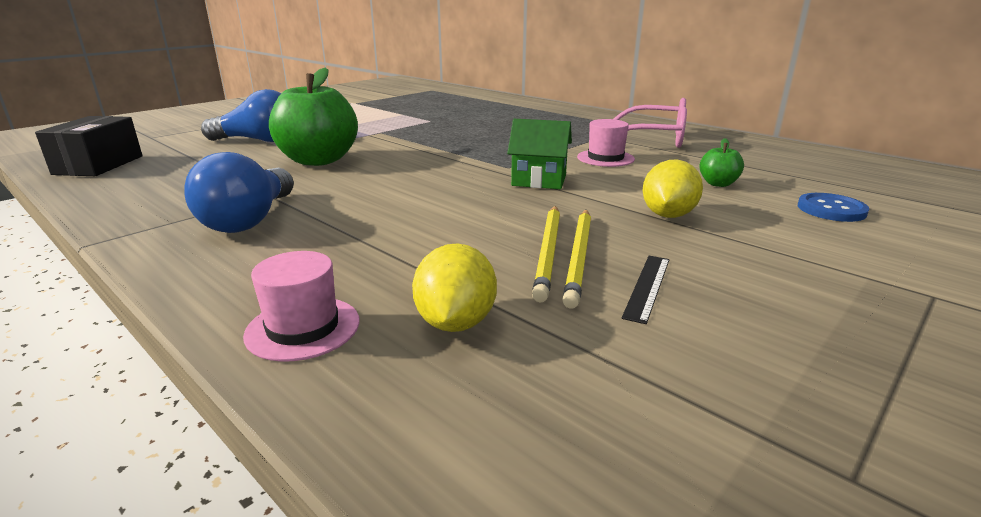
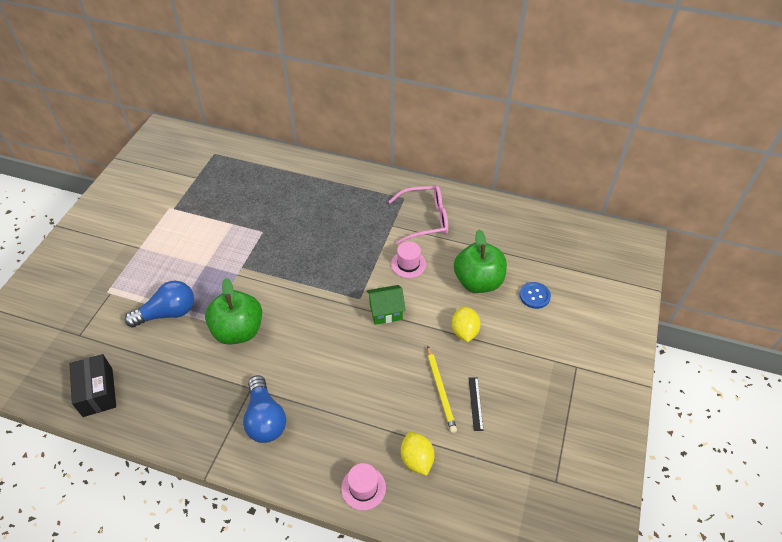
camera: 25 degrees left, 25 degrees up
yellow pencil [532,206,560,302] -> none
green apple [699,138,744,187] -> green apple [454,229,507,293], size x2.27

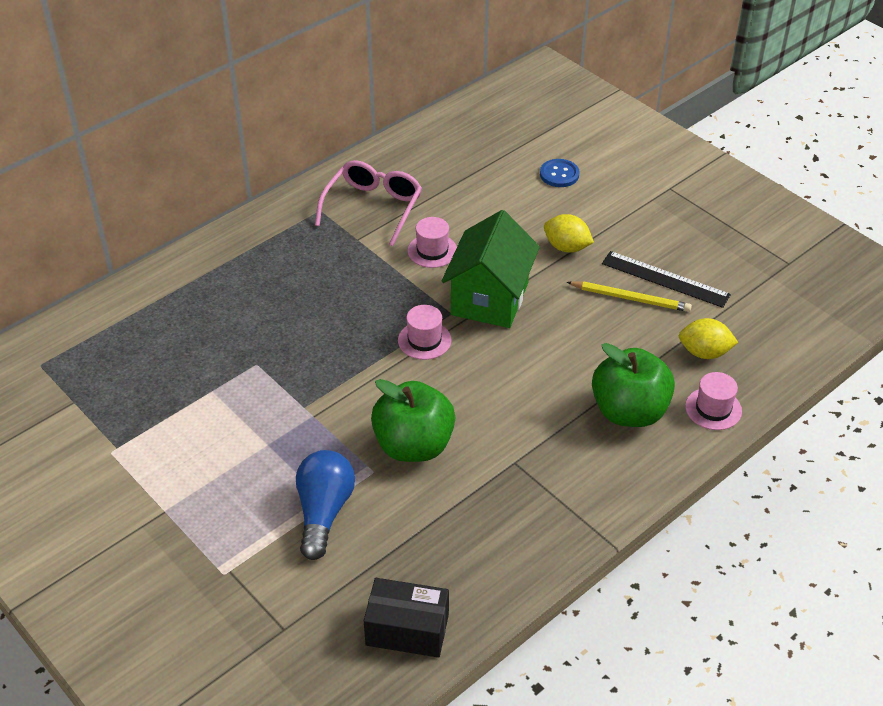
camera: 60 degrees left, 5 degrees down
blue light bulb [243,375,286,443] -> none
green house [367,285,406,325] -> green house [441,210,540,328], size x1.73
green apple [454,229,507,293] -> green apple moved to [592,343,675,427]
black ruler [469,377,484,431] -> black ruler [602,251,731,308], size x1.78
none -> pink hat [398,305,451,360]

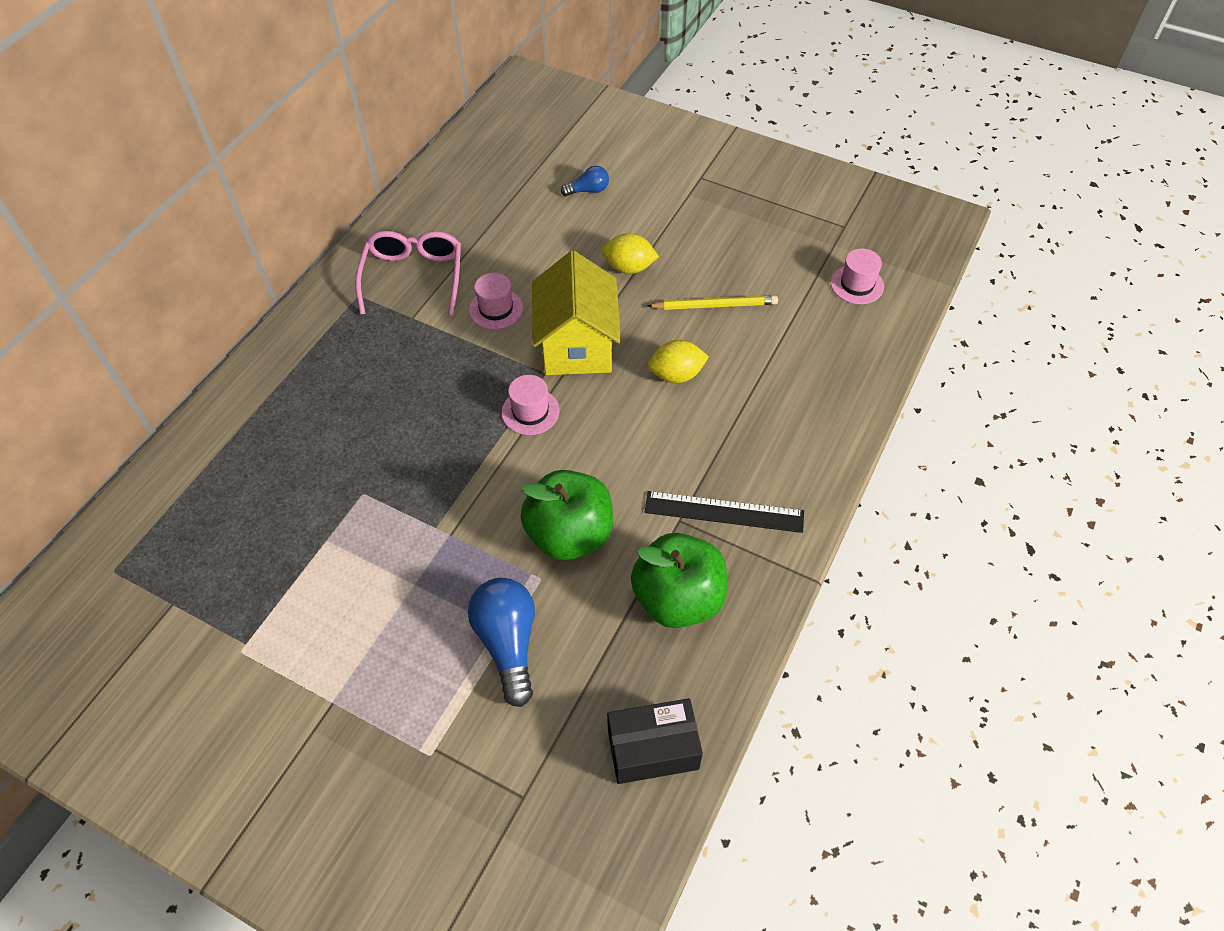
camera: 20 degrees left, 10 degrees up
green house [441,210,540,328] -> yellow house [532,251,621,375]
blue button [540,159,580,187] -> blue light bulb [560,166,609,196]
green apple [592,343,675,427] -> green apple moved to [631,533,727,628]
black ruler [602,251,731,308] -> black ruler moved to [645,491,804,533]
yellow lemon [679,318,738,359] -> yellow lemon moved to [648,340,709,383]
pink hat [685,372,742,430] -> pink hat moved to [831,248,884,304]

